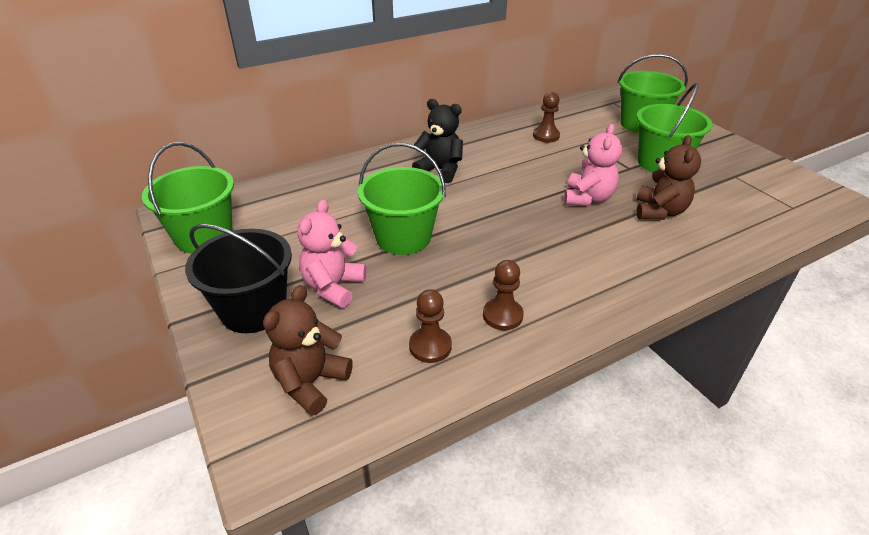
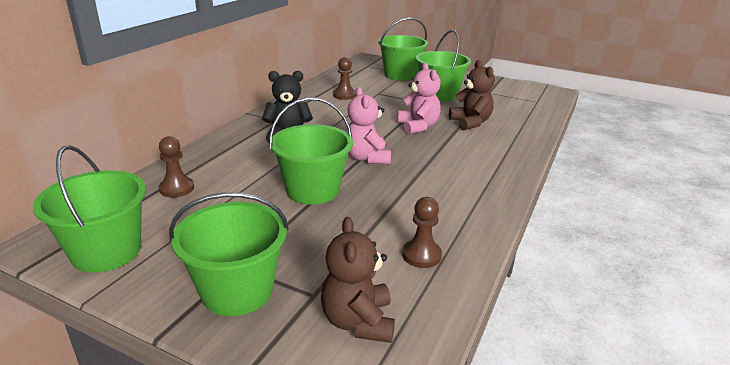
camera: 35 degrees left, 10 degrees down
black bucket [185,224,292,333] -> green bucket [169,192,289,316]
pink teddy bear [297,199,366,308] -> pink teddy bear moved to [345,87,391,164]
brown pawn [483,260,524,330] -> brown pawn moved to [159,136,194,198]

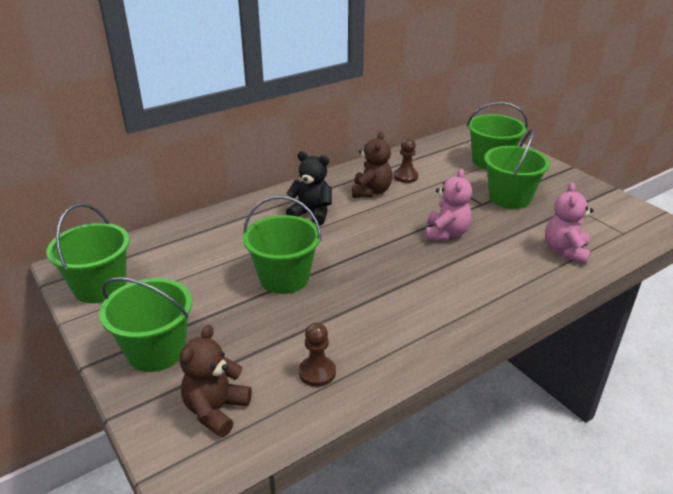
camera: 30 degrees right, 5 degrees up
brown pawn [159,136,194,198] -> none
pink teddy bear [345,87,391,164] -> pink teddy bear moved to [545,183,594,264]
brown teddy bear [449,60,495,130] -> brown teddy bear moved to [352,131,392,198]

